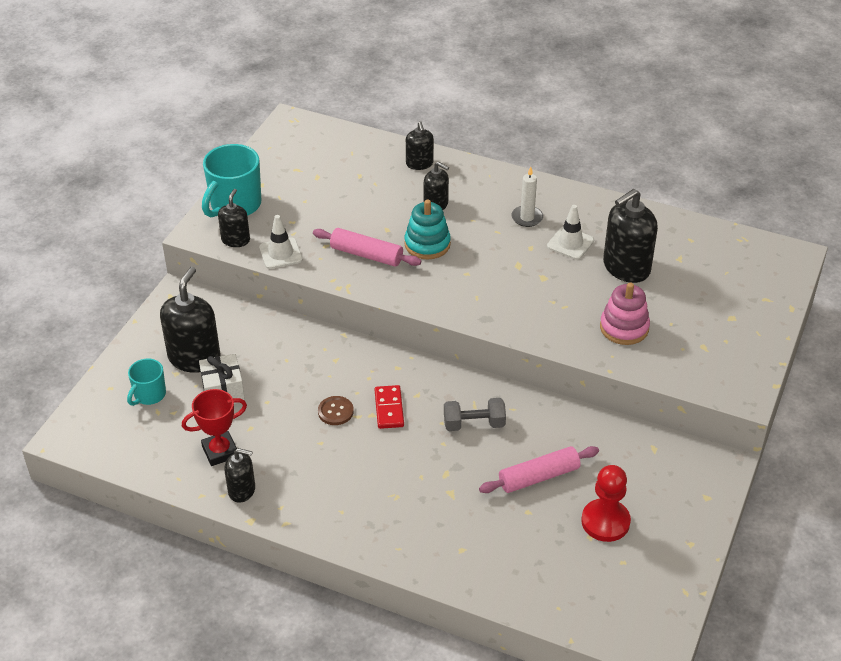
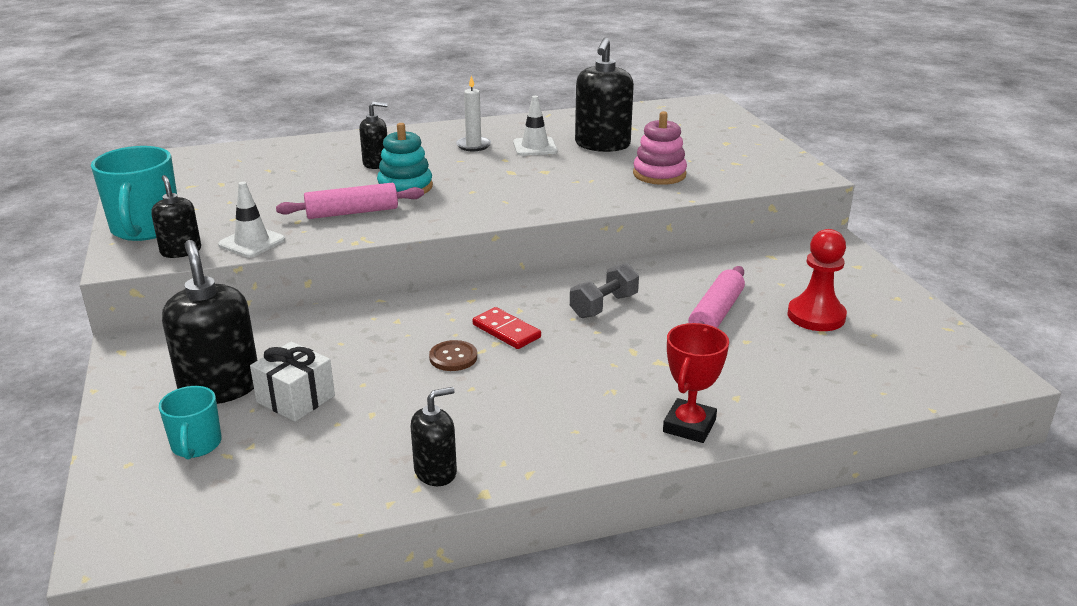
camera: 40 degrees left, 15 degrees down
red trophy [182,389,247,466] -> red trophy moved to [663,323,729,443]
black soap dispenser [406,121,434,170] -> none

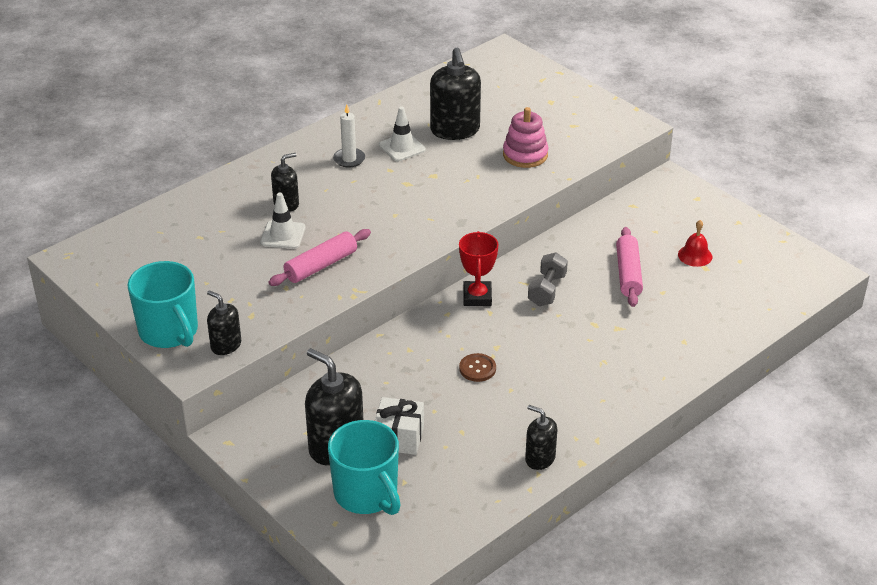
camera: 25 degrees left, 10 degrees up
turquoise mug [159,386,222,460] -> turquoise mug [328,420,401,515], size x1.76
white traffic cone [218,182,285,257] -> white traffic cone moved to [260,193,306,249]
turquoise stacking toy [377,123,433,194] -> none
black soap dispenser [411,387,457,486] -> black soap dispenser turned 90 degrees counterclockwise [525,405,557,470]
red domino [473,307,541,349] -> none
red trophy [663,323,729,443] -> red trophy moved to [459,231,498,306]
red pawn [788,229,847,331] -> red bell [678,220,712,267]

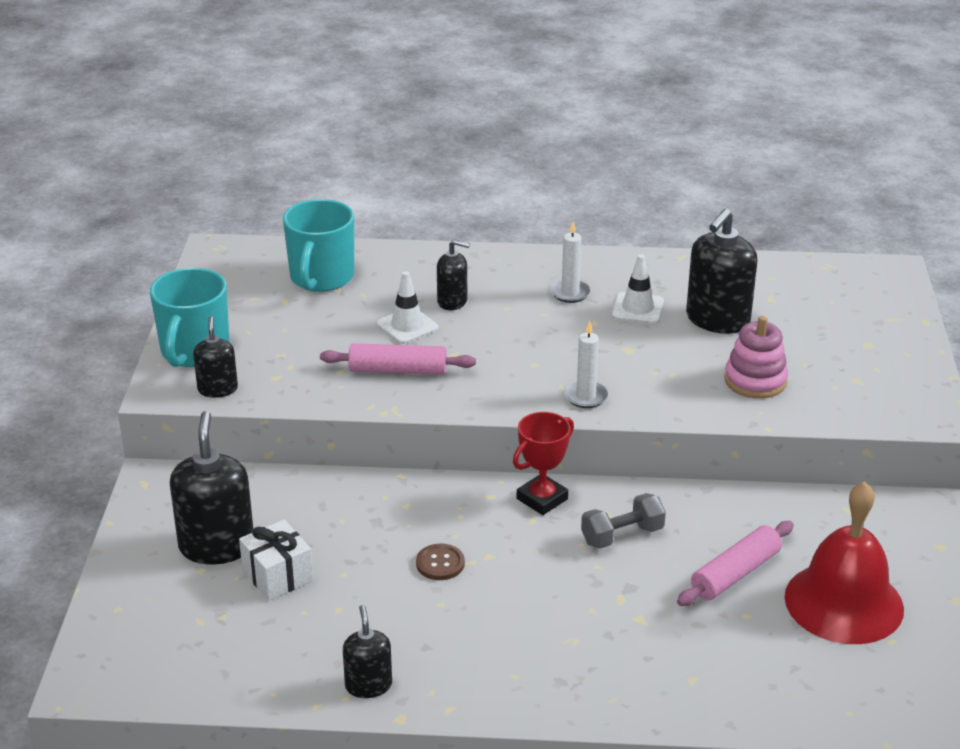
camera: 45 degrees right, 5 degrees down
turquoise mug [328,420,401,515] -> turquoise mug moved to [283,199,354,292]
red bell [678,220,712,267] -> red bell [784,481,904,644], size x2.31
none -> white candle [564,321,609,408]

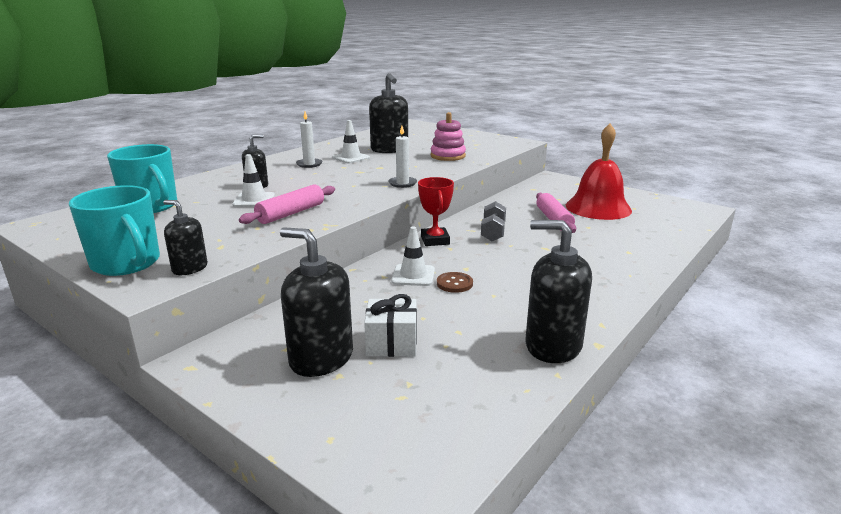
camera: 55 degrees left, 10 degrees down
black soap dispenser [343,605,392,698] -> black soap dispenser [525,220,592,363], size x1.76
none -> white traffic cone [391,227,435,286]

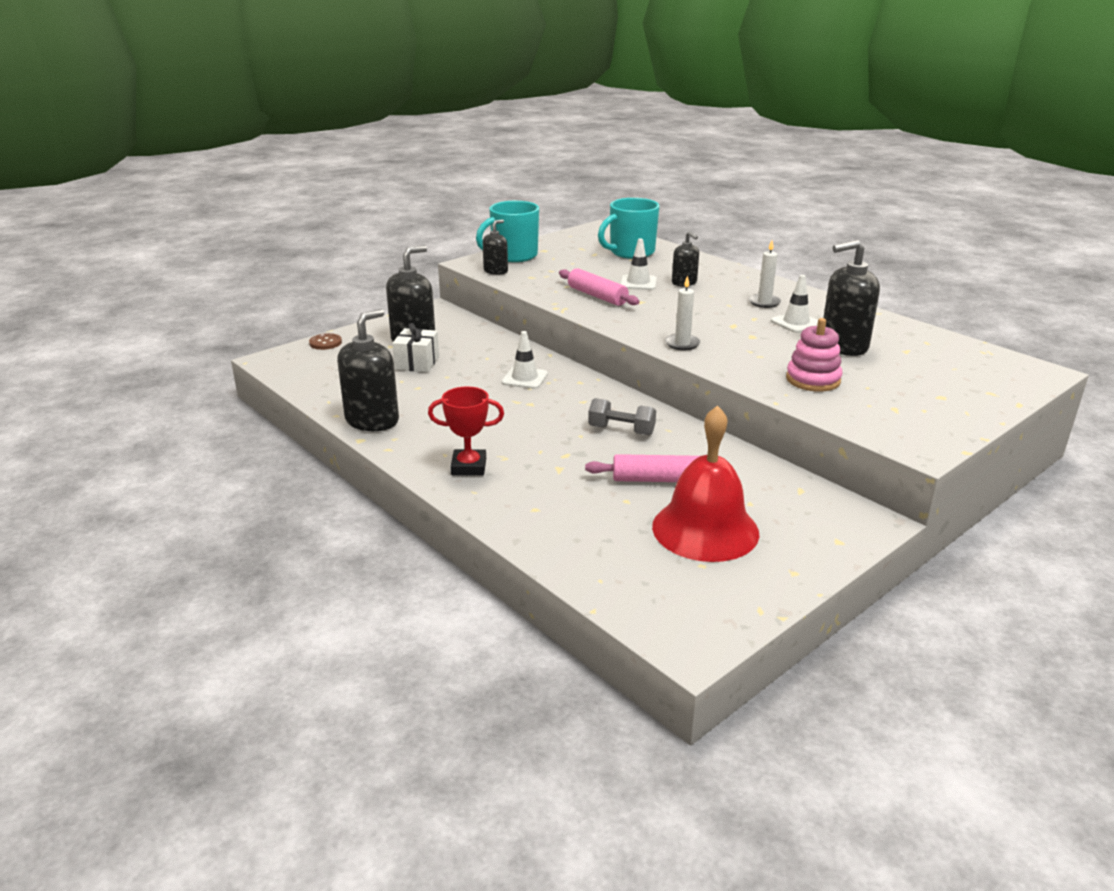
camera: 100 degrees right, 5 degrees up
red trophy [418,177,454,246] -> red trophy moved to [428,386,504,476]
brown button [437,272,473,293] -> brown button moved to [309,333,342,350]

